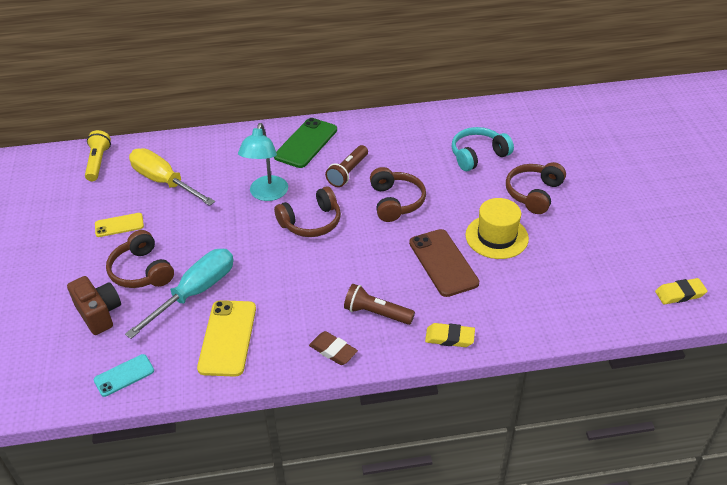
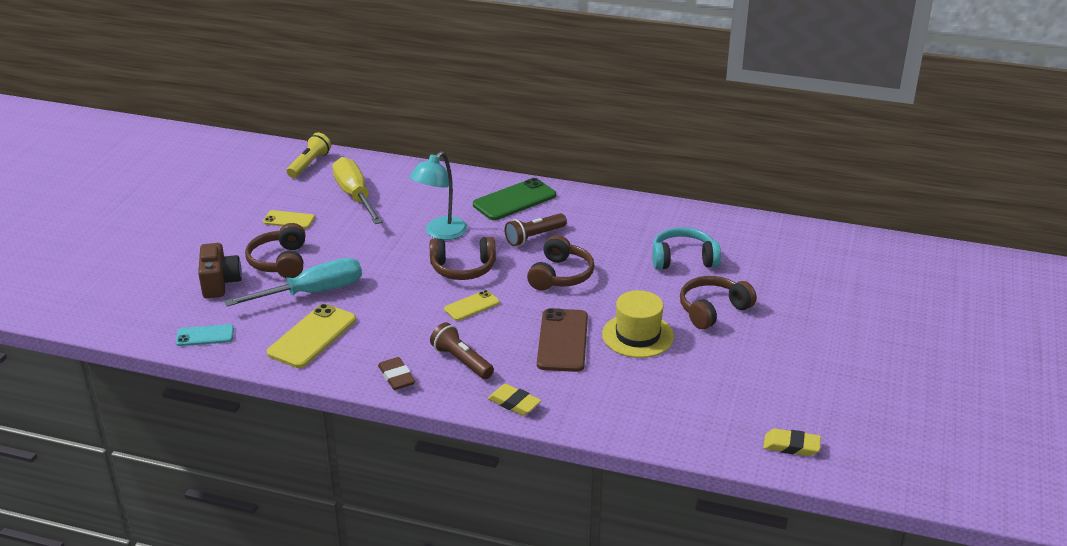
camera: 25 degrees right, 10 degrees down
none -> yellow phone [444,290,500,321]

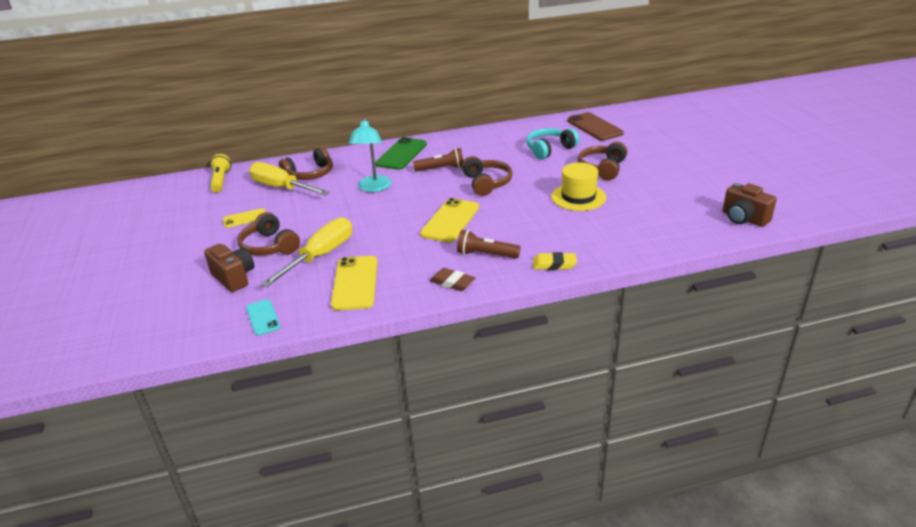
camera: 30 degrees left, 0 degrees up
turquoise phone [176,324,234,346] -> turquoise phone turned 75 degrees counterclockwise [246,299,281,336]
turquoise screwdriver [224,258,362,306] -> yellow screwdriver [261,217,352,287]
brown headphones [430,237,496,280] -> brown headphones moved to [279,147,333,180]
yellow phone [444,290,500,321] -> yellow phone [420,198,479,243], size x1.72
brown flashlight [505,213,567,246] -> brown flashlight turned 120 degrees counterclockwise [413,148,463,172]
brown phone [537,308,588,372] -> brown phone moved to [567,112,624,141]
yellow eraser [763,428,821,456] -> brown camera [723,183,777,227]

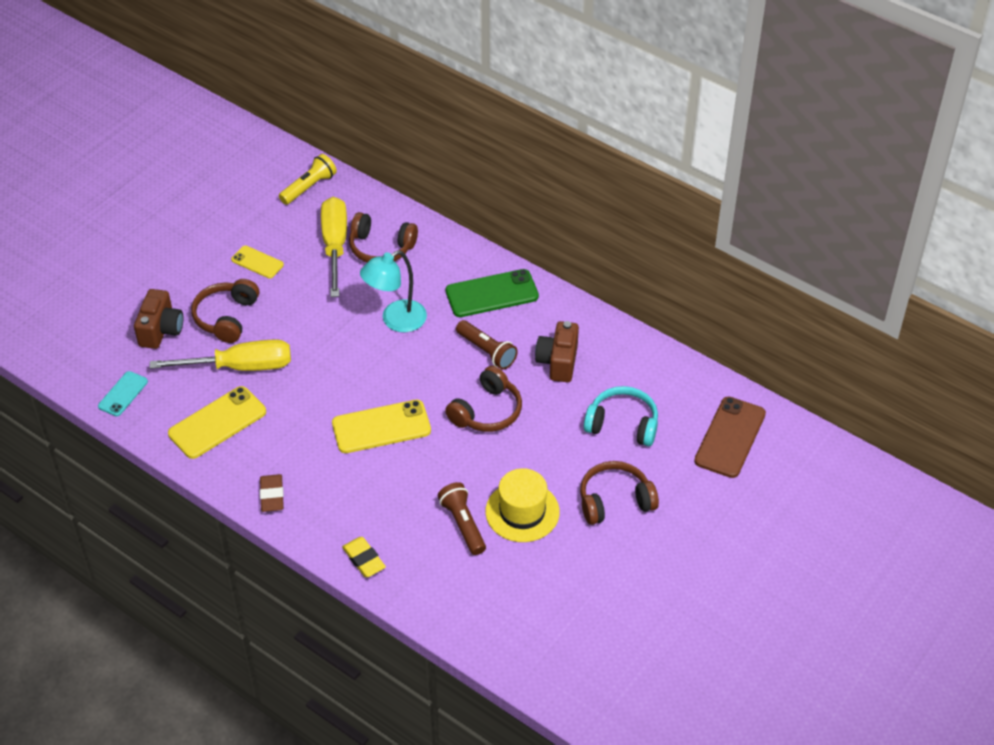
camera: 50 degrees right, 15 degrees up
brown flashlight [457,230,521,258] -> brown flashlight moved to [438,482,486,555]
brown camera [723,183,777,227] -> brown camera moved to [535,321,579,382]

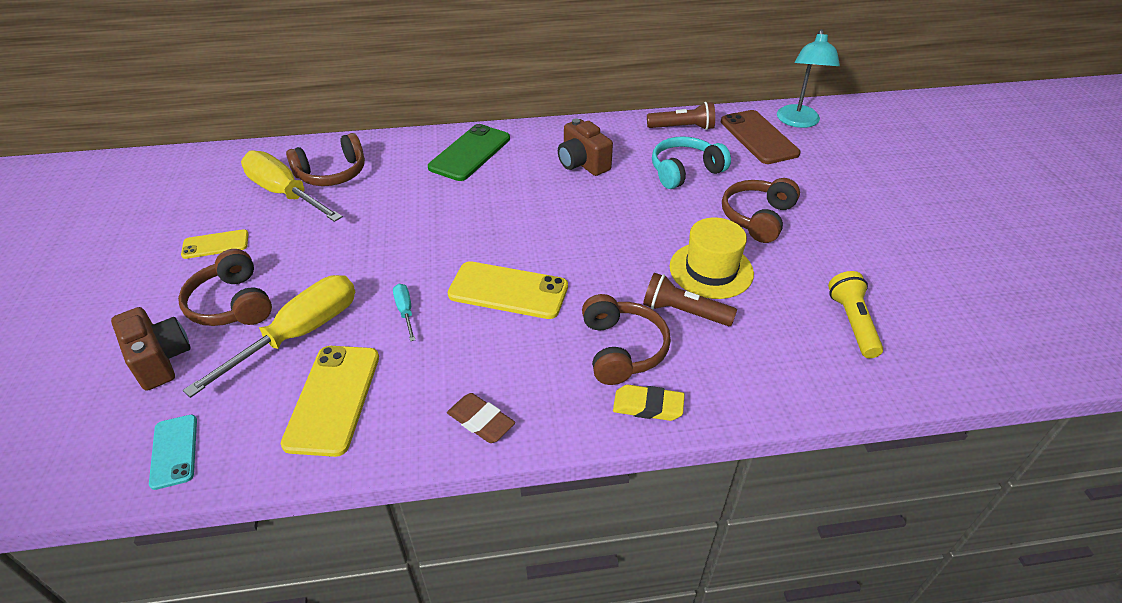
camera: 45 degrees left, 5 degrees down
yellow flashlight [279,154,337,205] -> yellow flashlight moved to [828,271,883,358]
yellow phone [332,400,431,453] -> yellow phone turned 75 degrees clockwise [448,261,568,319]
turquoise lamp [360,250,427,332] -> turquoise lamp moved to [777,29,840,128]
brown headphones [445,366,522,432] -> brown headphones moved to [582,294,671,385]
brown flashlight [456,320,518,370] -> brown flashlight moved to [647,102,715,130]
none -> turquoise screwdriver [393,284,415,341]

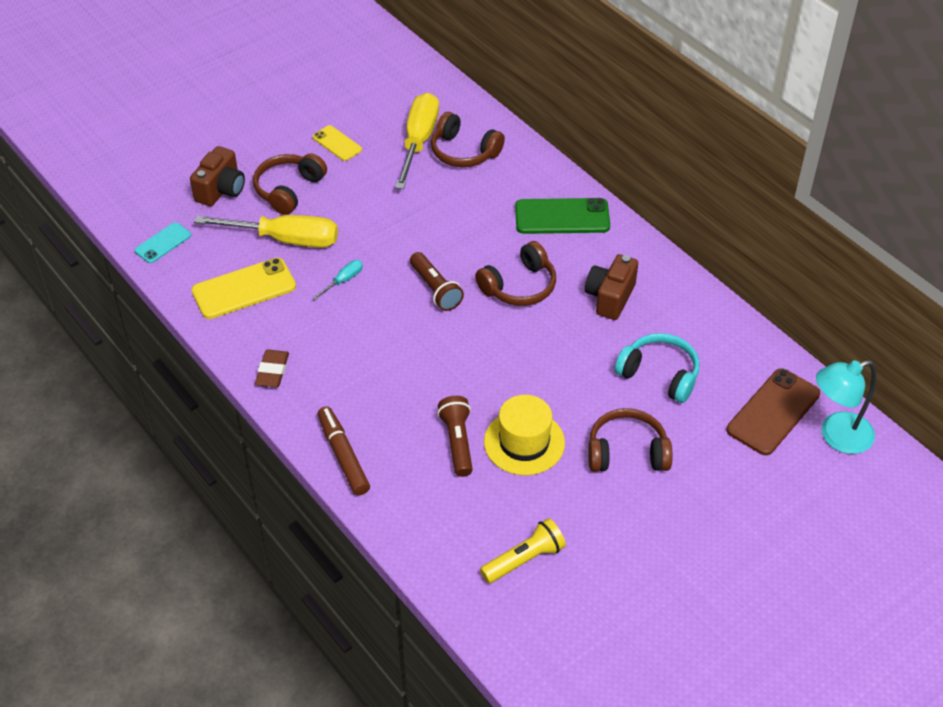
camera: 60 degrees right, 5 degrees up
yellow phone [448,261,568,319] -> none
brown headphones [582,294,671,385] -> brown headphones moved to [475,241,556,306]
yellow eraser [613,385,685,421] -> brown marker [318,406,370,496]
brown flashlight [647,102,715,130] -> brown flashlight moved to [410,252,464,311]

